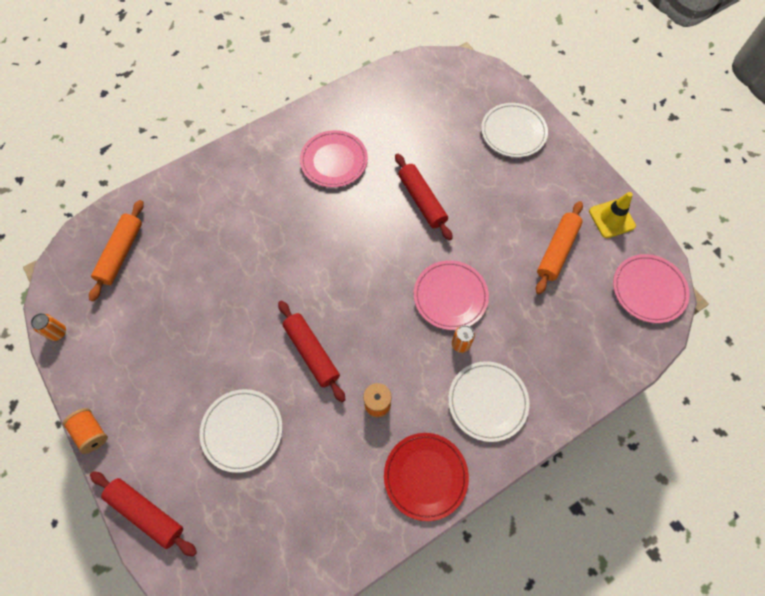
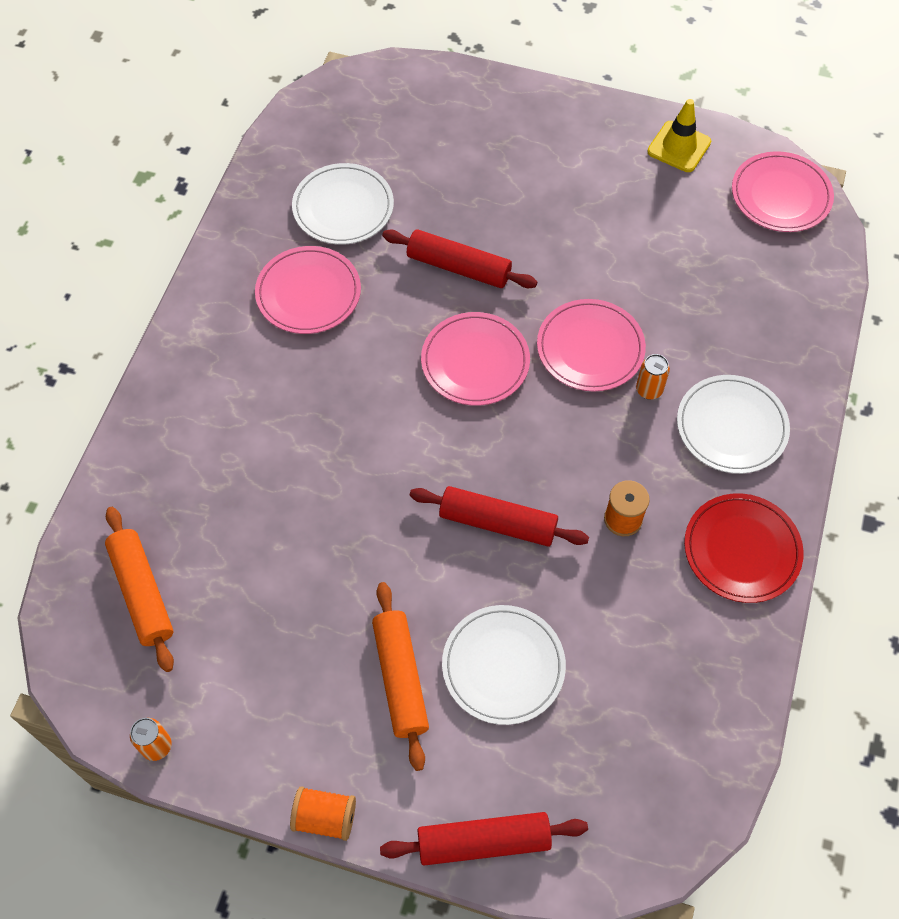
camera: 40 degrees left, 5 degrees down
white plate [481,103,548,157] -> white plate moved to [292,163,394,245]
orange rolling pin [536,201,583,295] -> orange rolling pin moved to [372,582,429,771]
none -> pink plate [421,312,530,406]

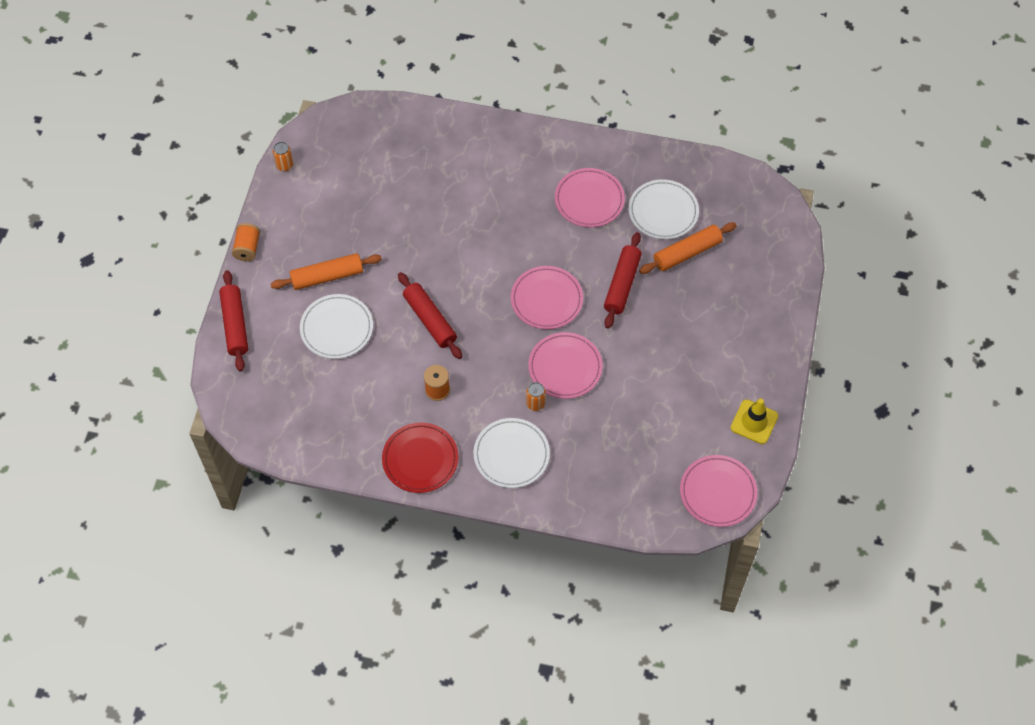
camera: 85 degrees right, 0 degrees up
orange rolling pin [105,507,174,672] -> orange rolling pin moved to [639,222,737,274]
red rolling pin [410,486,589,547] -> red rolling pin turned 45 degrees counterclockwise [398,272,462,359]

